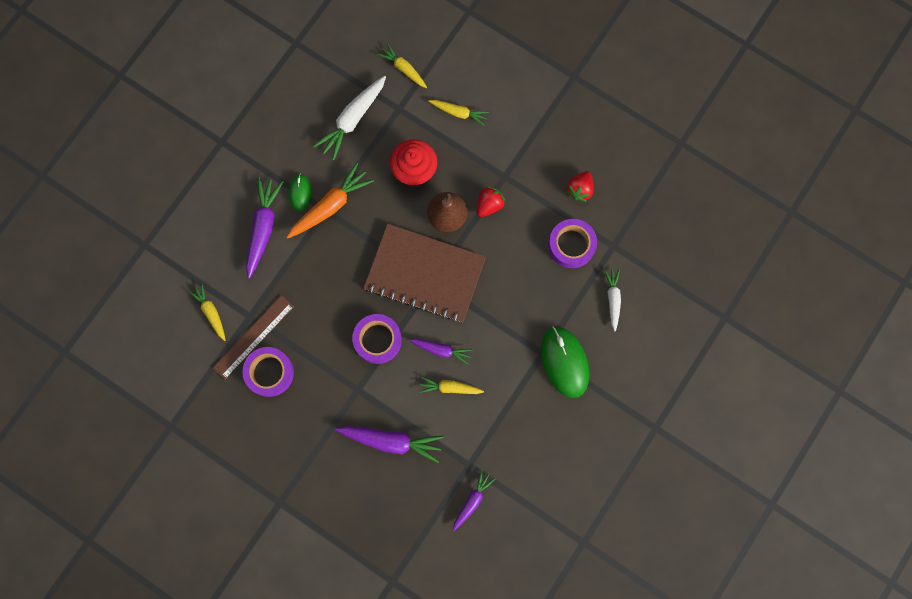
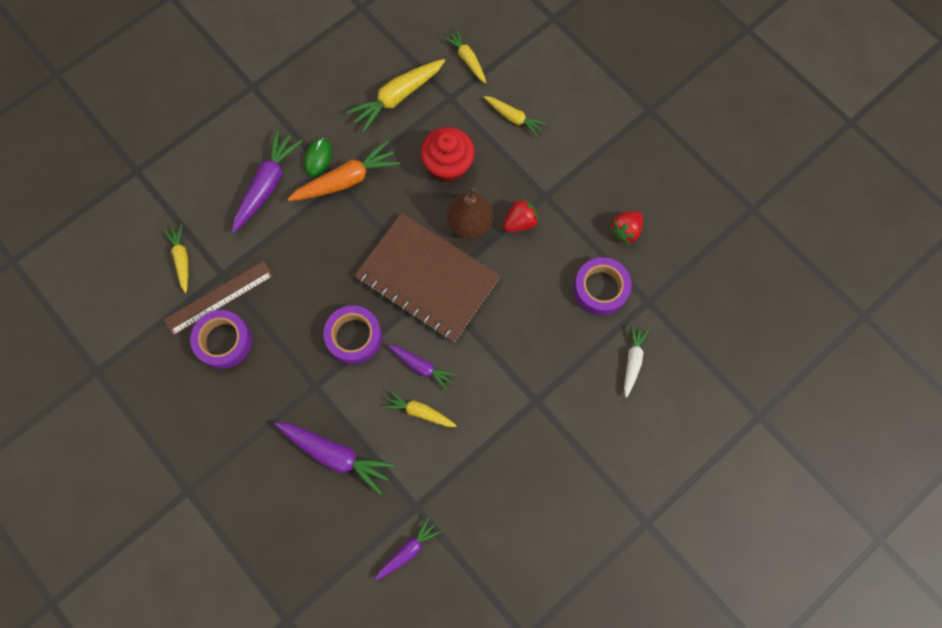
camera: 15 degrees right, 5 degrees down
white carrot [314,76,386,160] -> yellow carrot [346,59,445,132]
green mouse [541,327,589,398] -> none

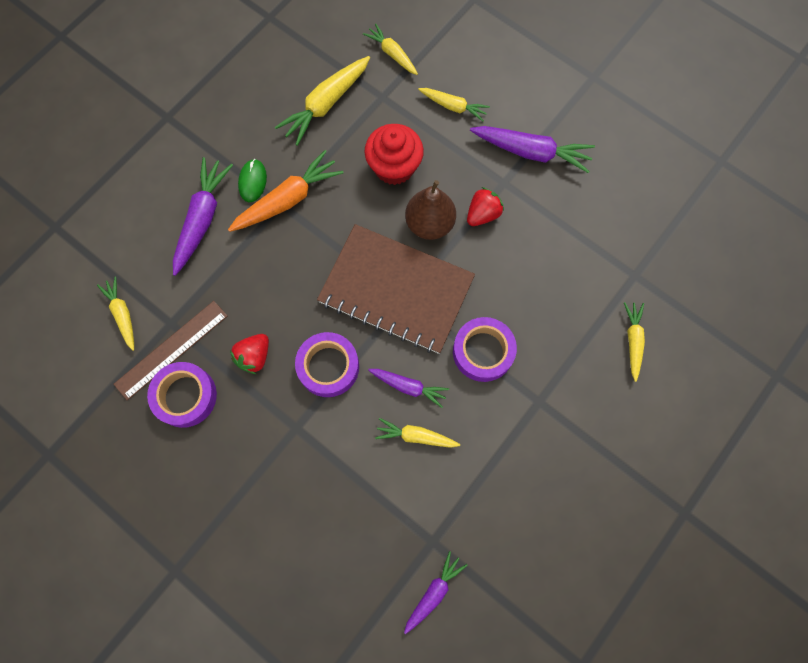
camera: 10 degrees left, 0 degrees up
purple carrot [275,422,395,494] -> purple carrot moved to [470,126,595,173]
purple tape [574,257,631,315] -> purple tape moved to [453,317,517,382]
red strawberry [609,211,643,244] -> red strawberry moved to [230,334,269,374]
white carrot [624,324,649,398] -> yellow carrot [624,302,645,382]

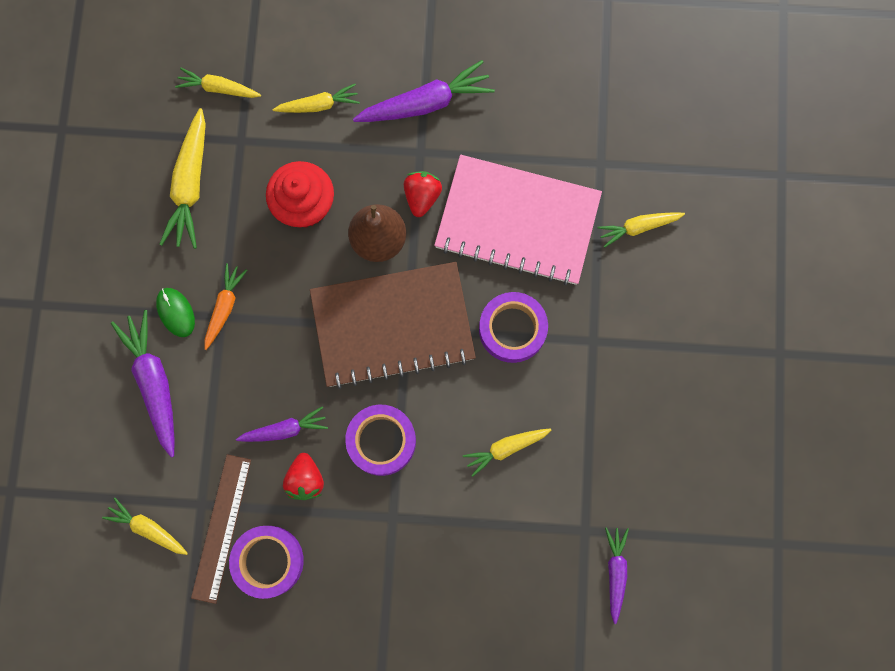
camera: 35 degrees left, 5 degrees up
orange carrot [228,150,344,232] -> orange carrot [205,263,247,350], size x0.61
purple carrot [368,369,449,408] -> purple carrot moved to [236,407,328,442]
yellow carrot [624,302,645,382] -> yellow carrot turned 75 degrees counterclockwise [597,212,685,248]
none -> pink notebook [434,155,602,285]

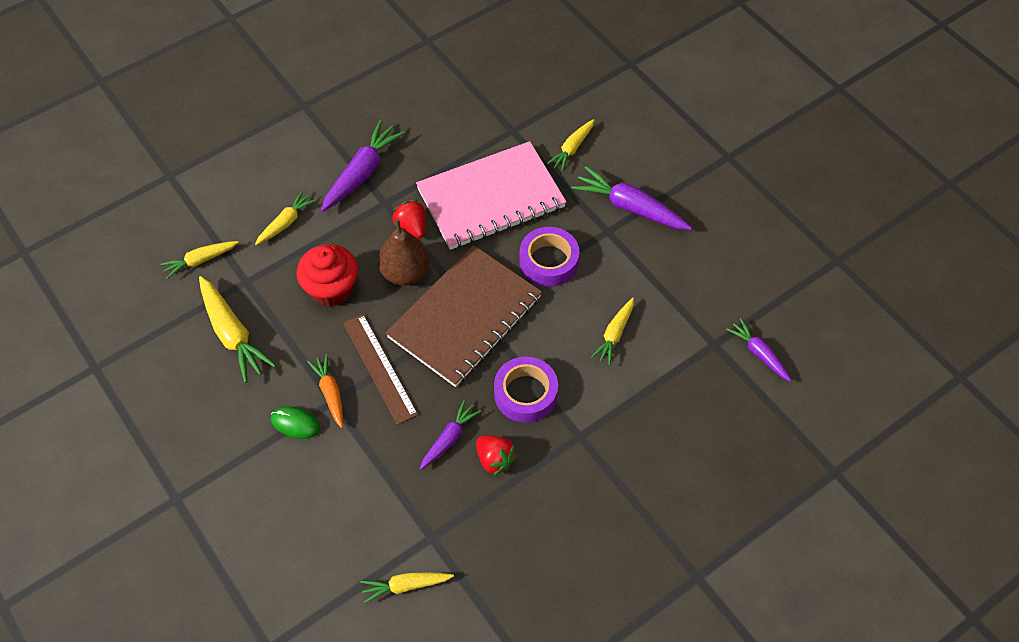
camera: 40 degrees left, 20 degrees down
purple carrot [111,310,175,458] -> purple carrot moved to [571,166,692,230]
brown ruler [191,454,251,604] -> brown ruler moved to [343,314,418,425]
purple tape [229,526,304,599] -> none

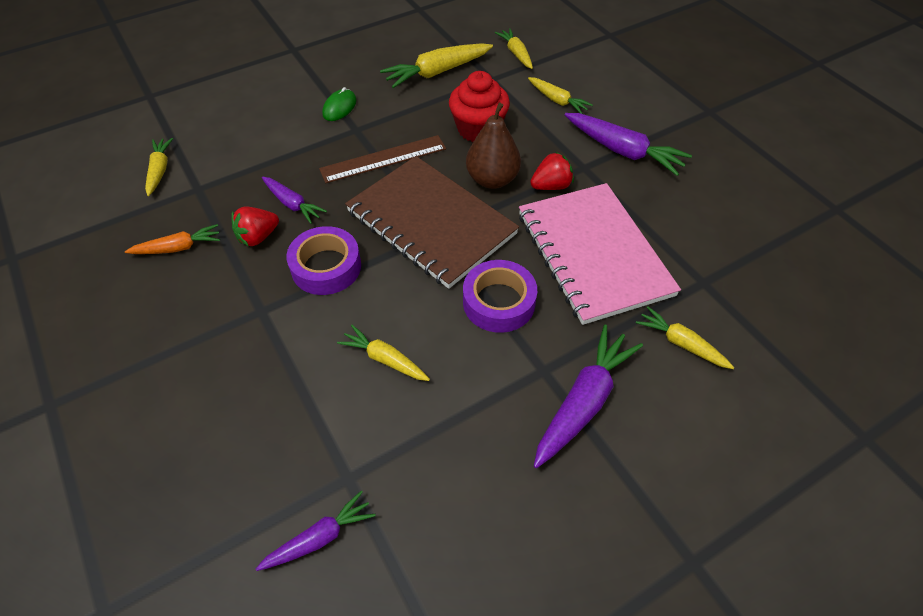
camera: 95 degrees right, 5 degrees down
orange carrot [307,354,343,428] -> orange carrot moved to [125,224,220,254]

